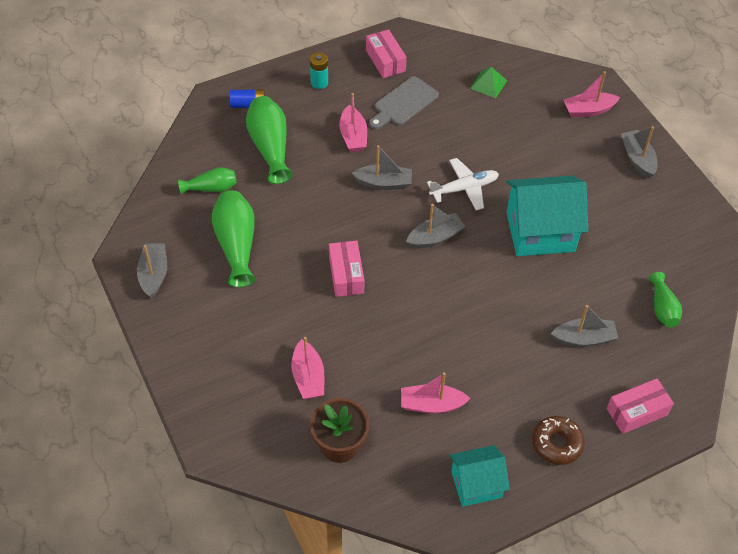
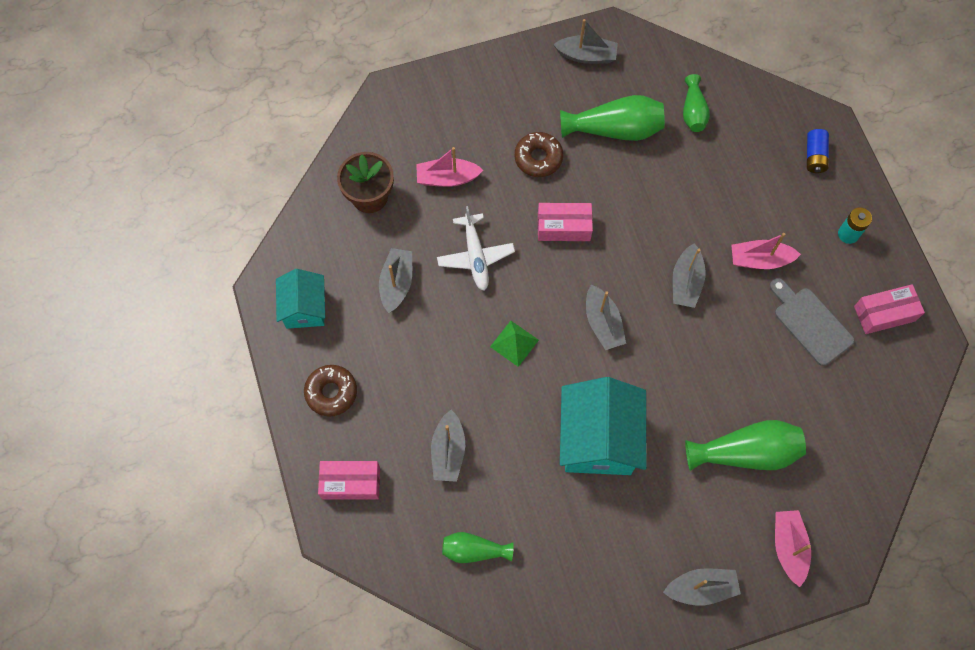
camera: 100 degrees right, 15 degrees up
green vase [246,96,293,184] -> green vase moved to [685,420,806,471]
pink boat [401,372,470,414] -> grey boat [379,248,412,313]
white plane [427,158,499,211] -> white plane moved to [437,206,515,291]
green pyramid [470,67,507,98] -> green pyramid moved to [490,321,539,367]
pink box [607,378,674,434] -> pink box turned 75 degrees counterclockwise [318,461,380,500]
none -> brown donut [515,132,563,177]

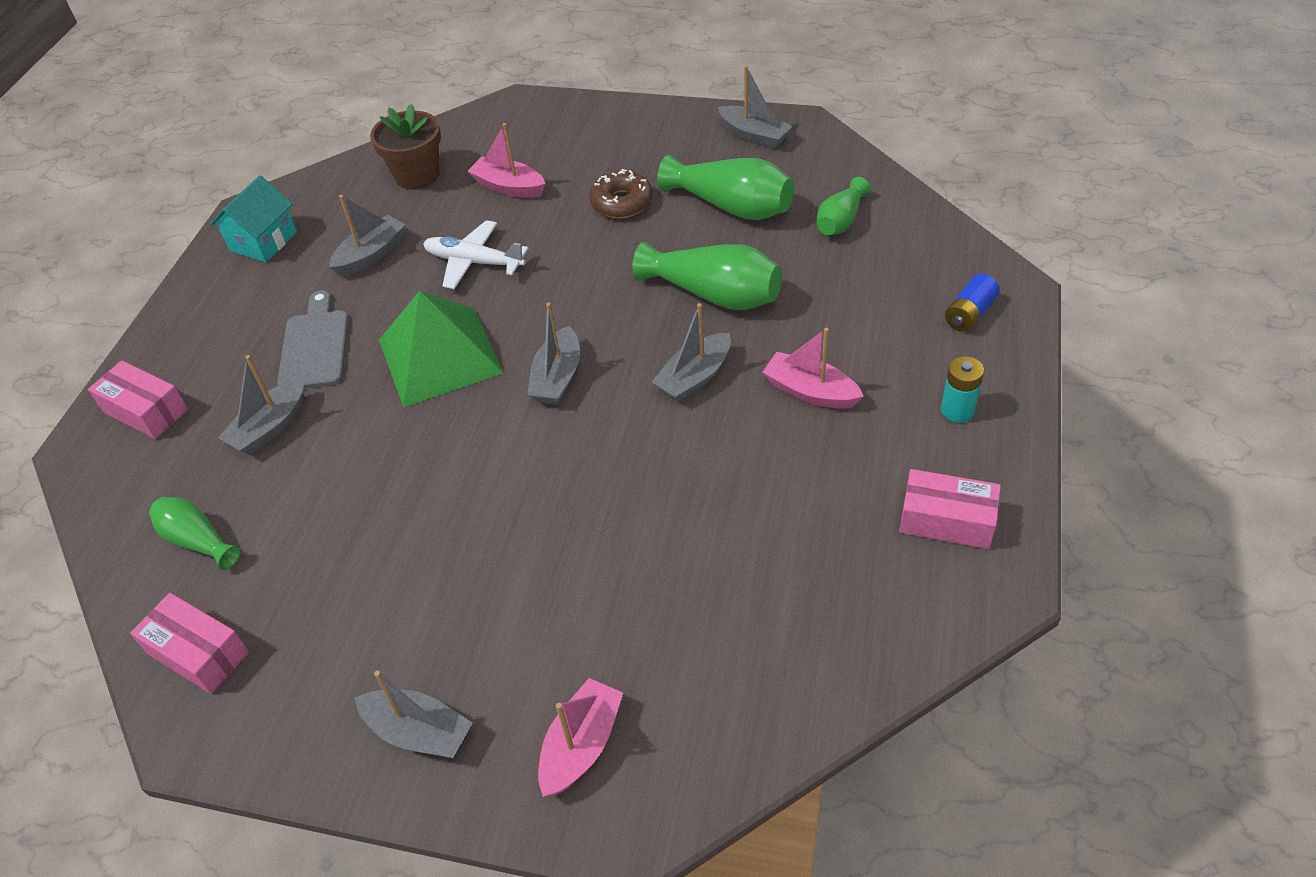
camera: 35 degrees right, 20 degrees down
brown donut [304,365,357,417] -> none
white plane [437,206,515,291] -> white plane turned 90 degrees clockwise [423,220,529,289]
green pyramid [490,321,539,367] -> green pyramid [379,291,503,407], size x2.10
pink box [538,203,593,241] -> pink box moved to [130,593,249,694]
turquoise house [560,377,646,475] -> none
green vase [685,420,806,471] -> green vase moved to [633,242,782,310]
grey cutting board [770,278,855,366] -> grey cutting board moved to [277,290,349,389]

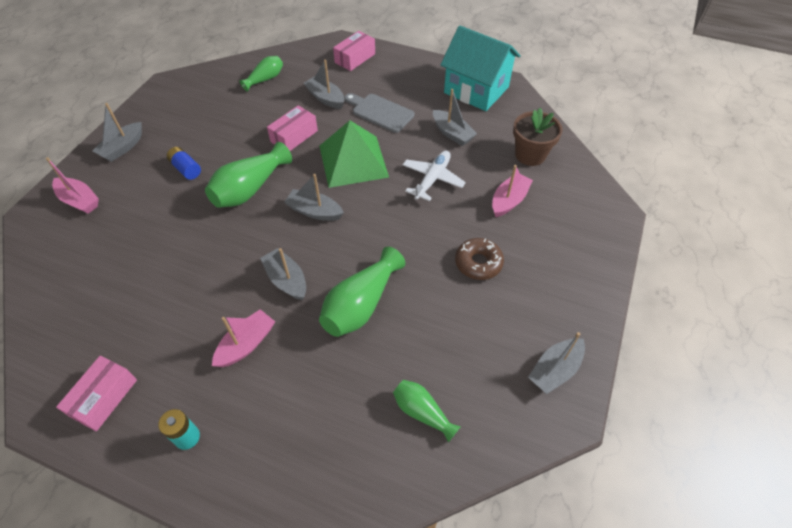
camera: 95 degrees right, 5 degrees up
pink box [130,593,249,694] -> pink box moved to [267,105,318,151]
turquoise house [210,176,297,262] -> turquoise house [441,25,521,111], size x1.66
grey cutting board [277,290,349,389] -> grey cutting board turned 150 degrees counterclockwise [344,93,414,133]
green vase [657,155,794,220] -> green vase moved to [205,142,292,208]
blue battery [945,274,1000,332] -> blue battery moved to [167,147,201,180]

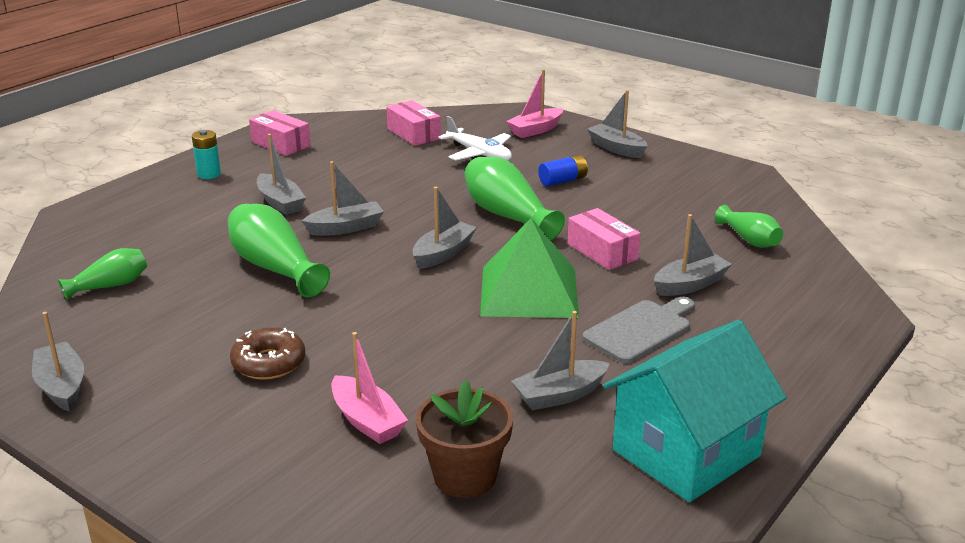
camera: 105 degrees right, 25 degrees down
pink boat [212,309,275,367] -> grey boat [257,134,306,215]
pink box [333,31,375,71] -> pink box moved to [387,100,441,146]
white plane [403,151,466,201] -> white plane moved to [438,116,512,161]

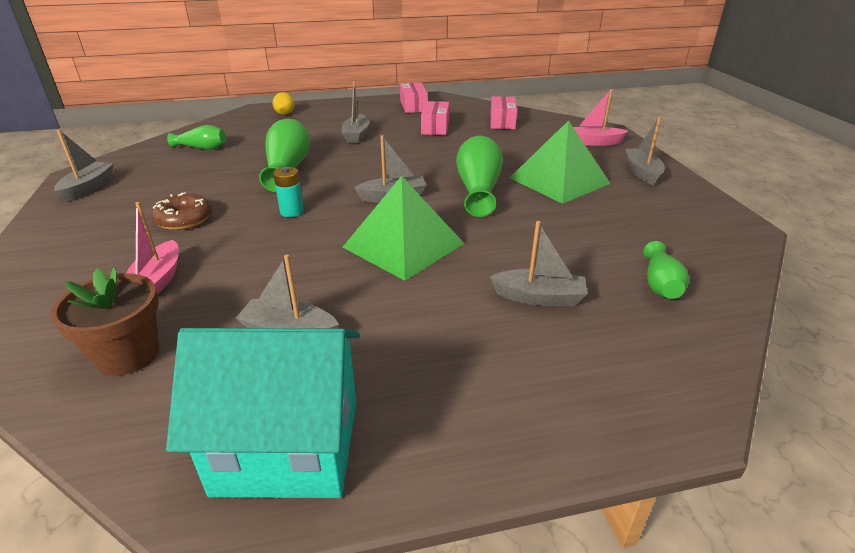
camera: 40 degrees right, 5 degrees up
turquoise battery [192,130,221,179] -> turquoise battery moved to [273,167,304,217]
grey boat [302,161,384,236] -> none
white plane [438,116,512,161] -> none
blue battery [538,155,588,186] -> green pyramid [510,120,610,204]
pink box [568,208,641,270] -> pink box moved to [421,101,449,135]
grey cutting board [582,297,695,363] -> none
none -> yellow lemon [273,92,294,115]

